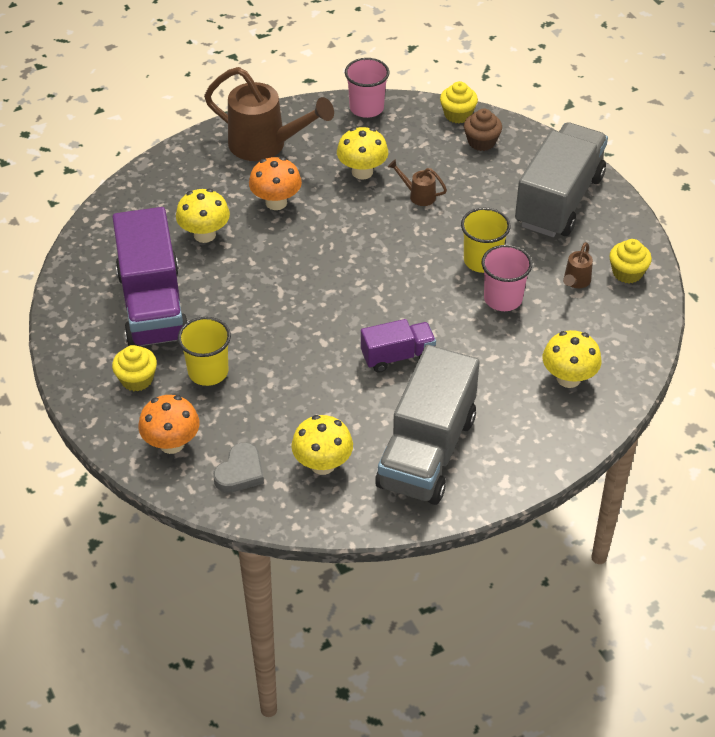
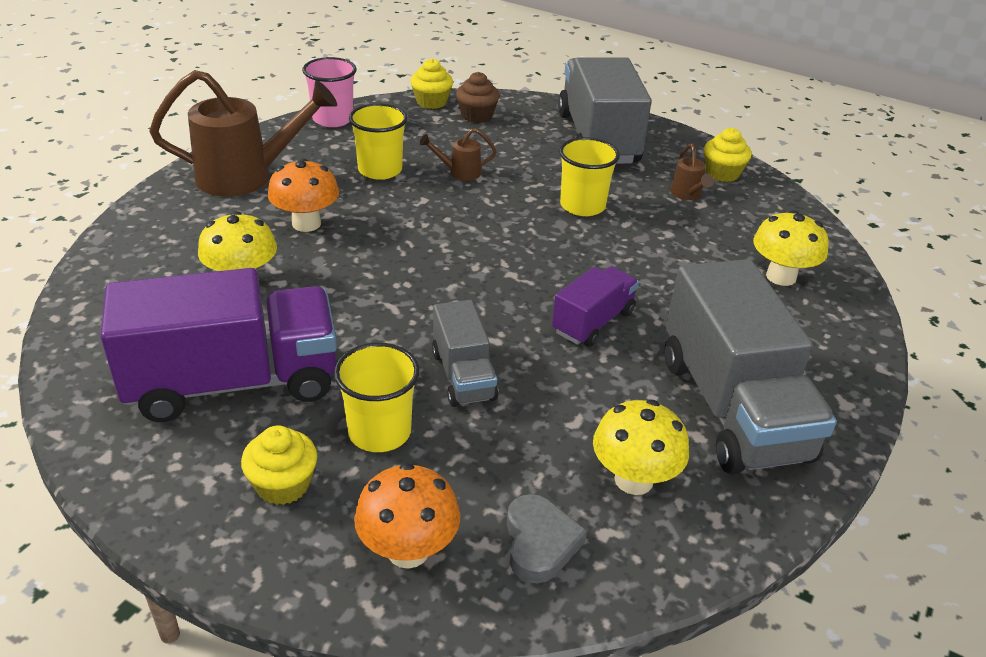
camera: 35 degrees left, 10 degrees down
purple truck [113,207,188,346] -> purple truck turned 60 degrees counterclockwise [100,268,337,422]
yellow mushroom [337,127,388,179] -> yellow cup [349,103,408,180]
pink cup [482,245,532,311] -> none
none -> grey truck [432,300,498,407]

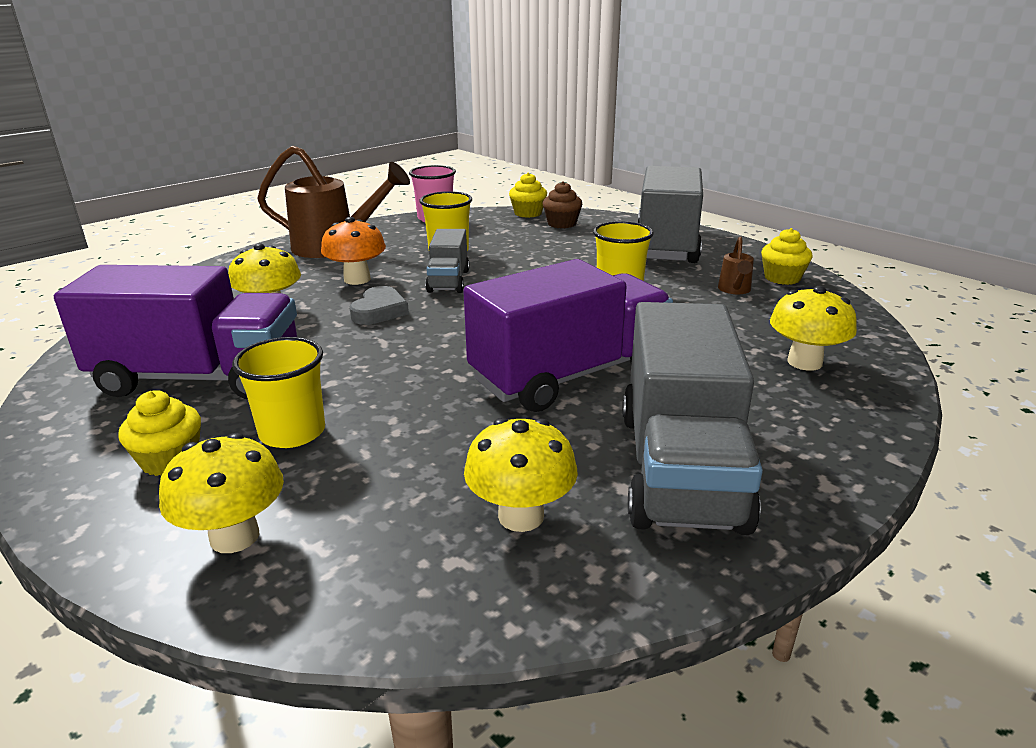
camera: 20 degrees right, 10 degrees down
orange mushroom [354,463,460,569] -> yellow mushroom [159,433,284,553]
brown watering can [419,128,497,181] -> none
grey truck [432,300,498,407] -> grey truck moved to [425,229,469,293]
grey heart [507,494,587,584] -> grey heart moved to [349,286,409,325]
purple truck [552,266,639,347] -> purple truck [463,259,673,412], size x1.93

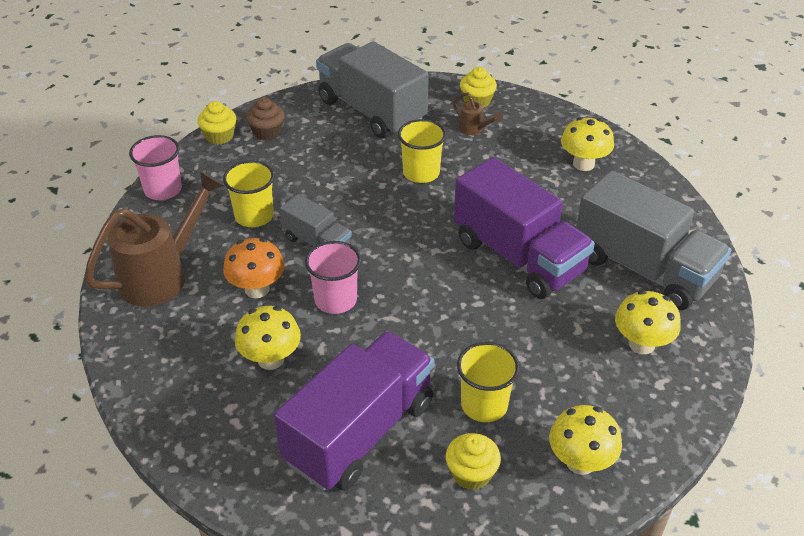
camera: 55 degrees left, 15 degrees up
grey heart [349,286,409,325] -> pink cup [305,241,361,314]
purple truck [463,259,673,412] -> purple truck turned 135 degrees clockwise [454,157,595,299]

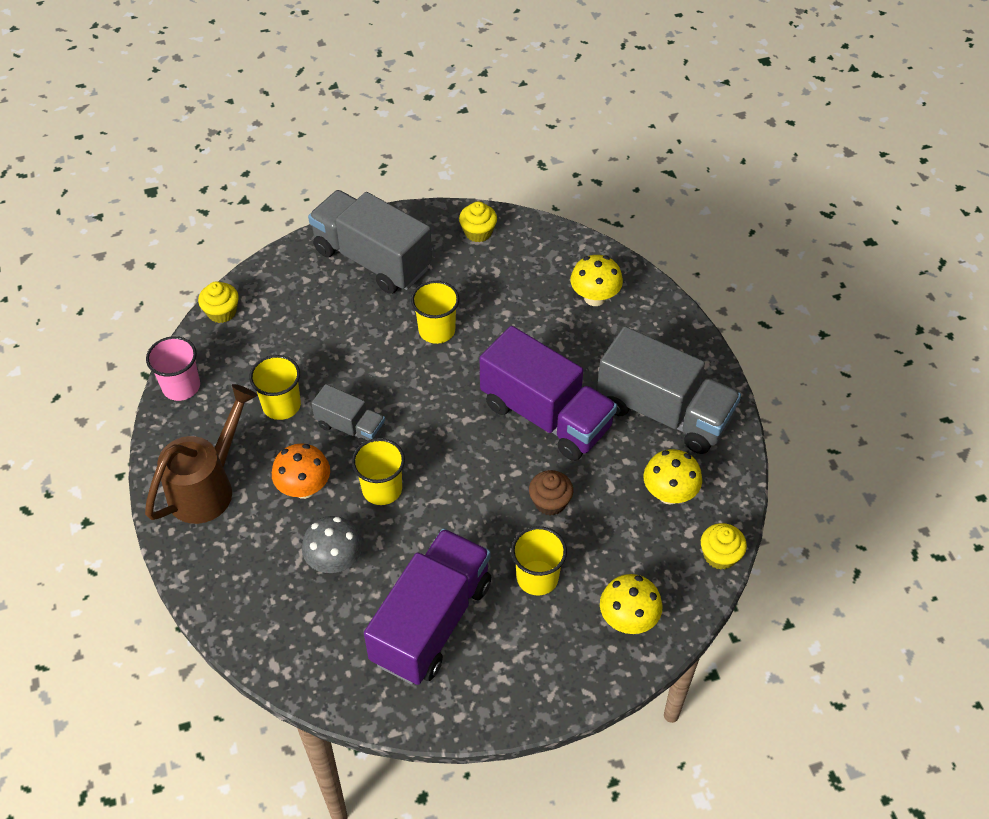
camera: 10 degrees left, 10 degrees up
yellow mushroom [235,306,301,370] -> grey mushroom [302,516,363,573]
brown cupcake [246,97,285,141] -> brown cupcake moved to [529,470,573,515]
pink cup [305,241,361,314] -> yellow cup [352,438,405,505]
yellow cupcake [446,433,501,490] -> yellow cupcake moved to [701,523,747,570]
brown watering can [453,92,503,135] -> none

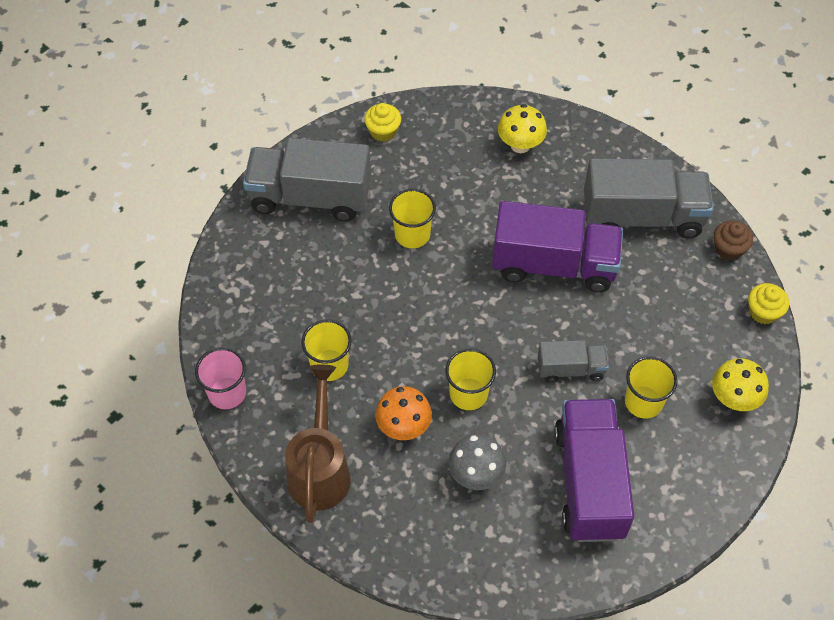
camera: 30 degrees left, 5 degrees up
yellow cupcake [198,281,239,323] -> none
grey truck [311,384,385,445] -> grey truck moved to [538,340,609,383]
brown cupcake [529,470,573,515] -> brown cupcake moved to [714,220,753,260]
yellow mushroom [643,449,702,505] -> none

